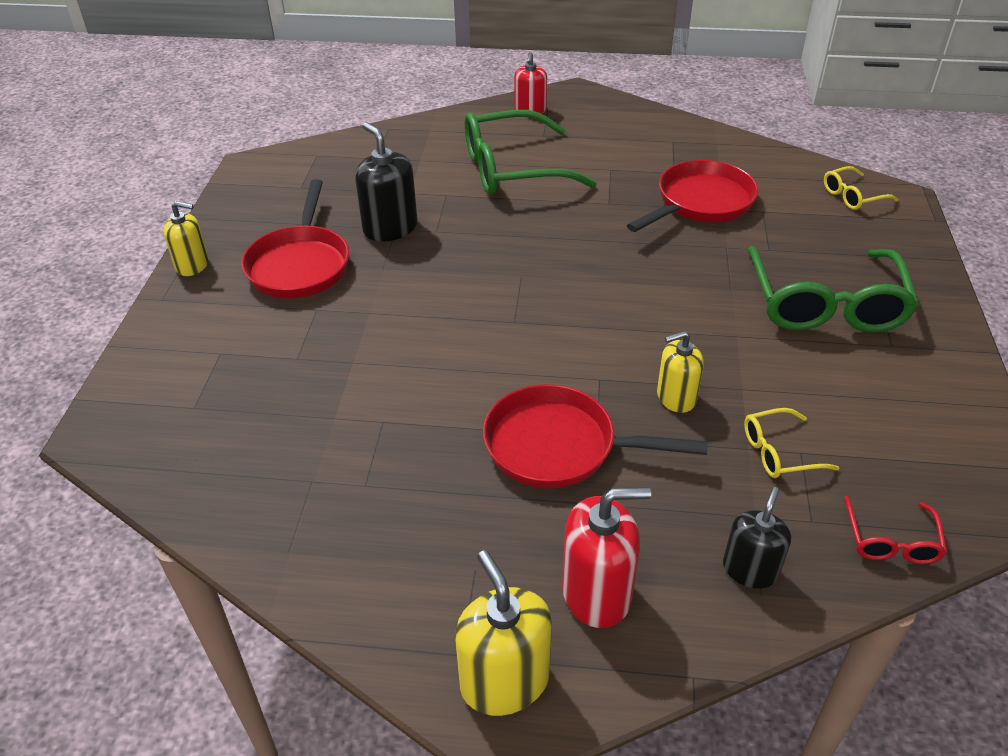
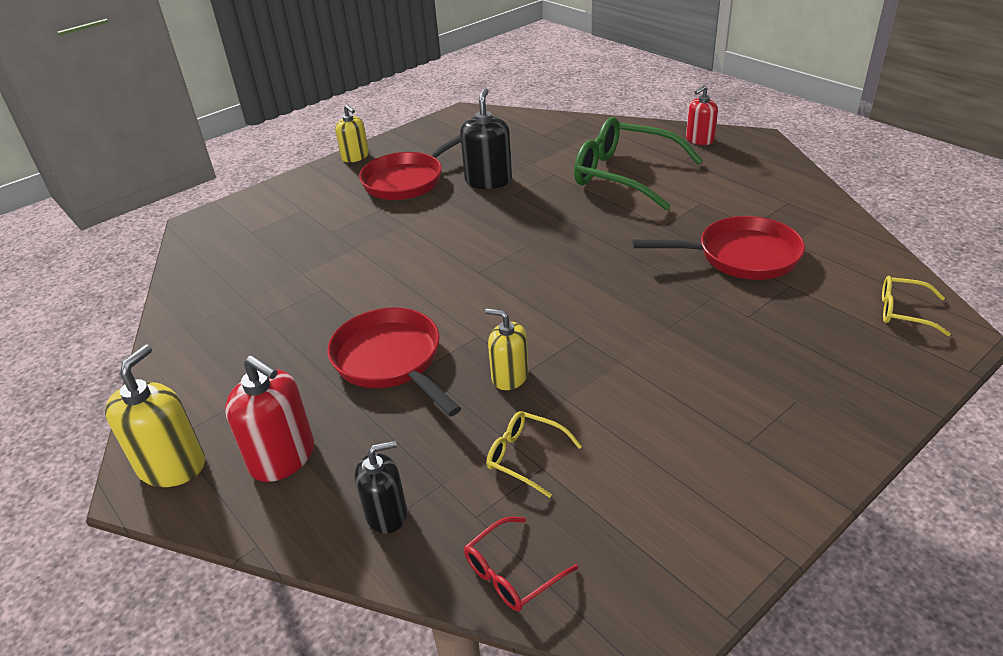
camera: 45 degrees right, 5 degrees down
green glasses [747,246,919,332] -> none

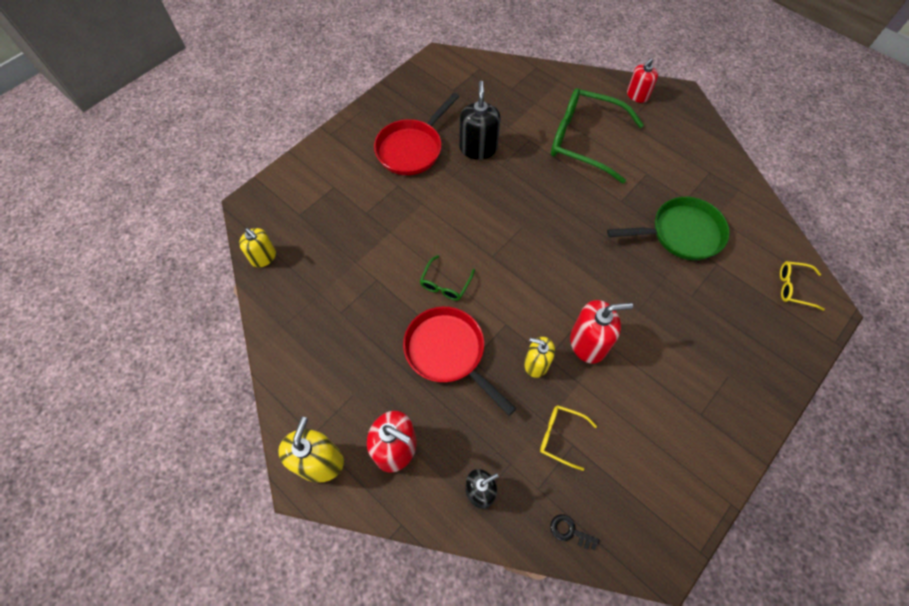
camera: 10 degrees left, 25 degrees up
yellow soap dispenser [335,105,369,162] -> yellow soap dispenser moved to [239,228,276,268]
red glasses [464,517,578,611] -> black key [550,514,599,550]
red pan [632,216,805,280] -> green pan [607,197,730,260]
none -> green glasses [420,255,475,301]
none -> red soap dispenser [570,300,633,364]

